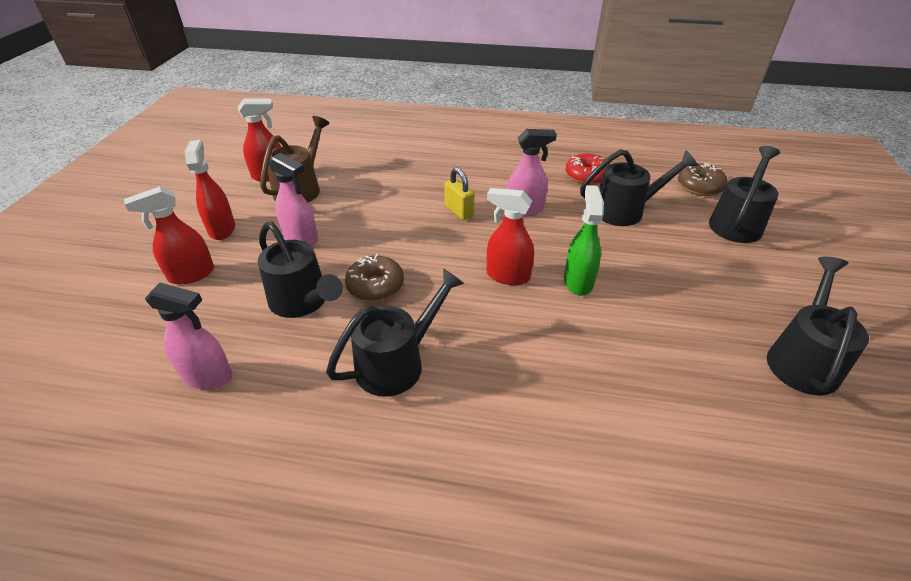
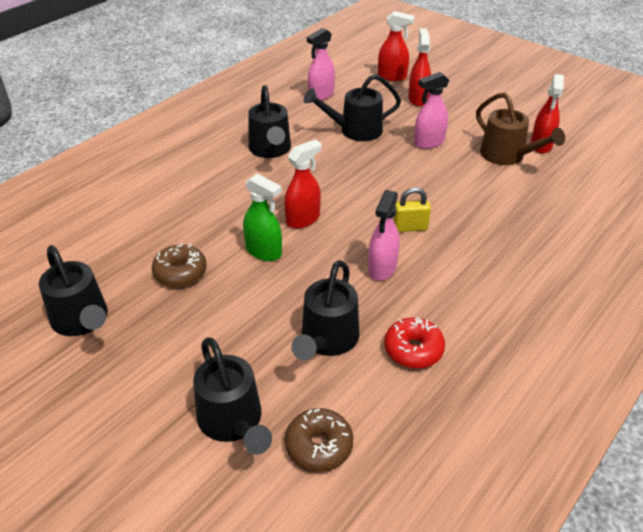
camera: 120 degrees right, 0 degrees up
red spray bottle [185,140,235,240] -> red spray bottle moved to [378,11,415,81]
brown donut [345,254,404,301] -> brown donut moved to [152,243,207,287]

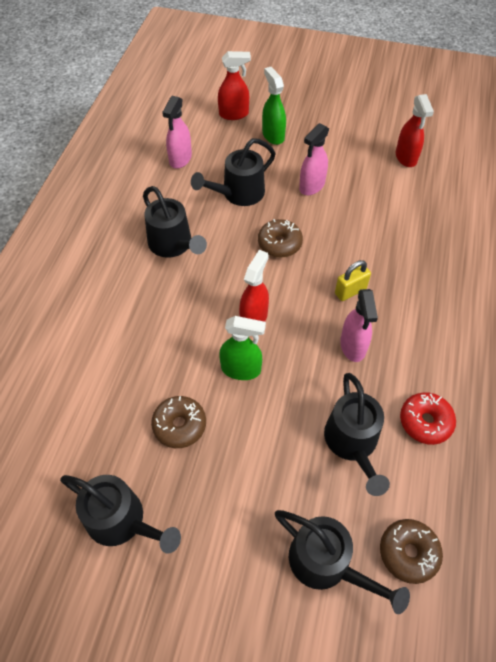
camera: 25 degrees left, 15 degrees up
red spray bottle [408,28,431,106] -> green spray bottle [262,67,286,145]
brown watering can [476,92,565,165] -> none
none -> brown donut [258,219,303,257]

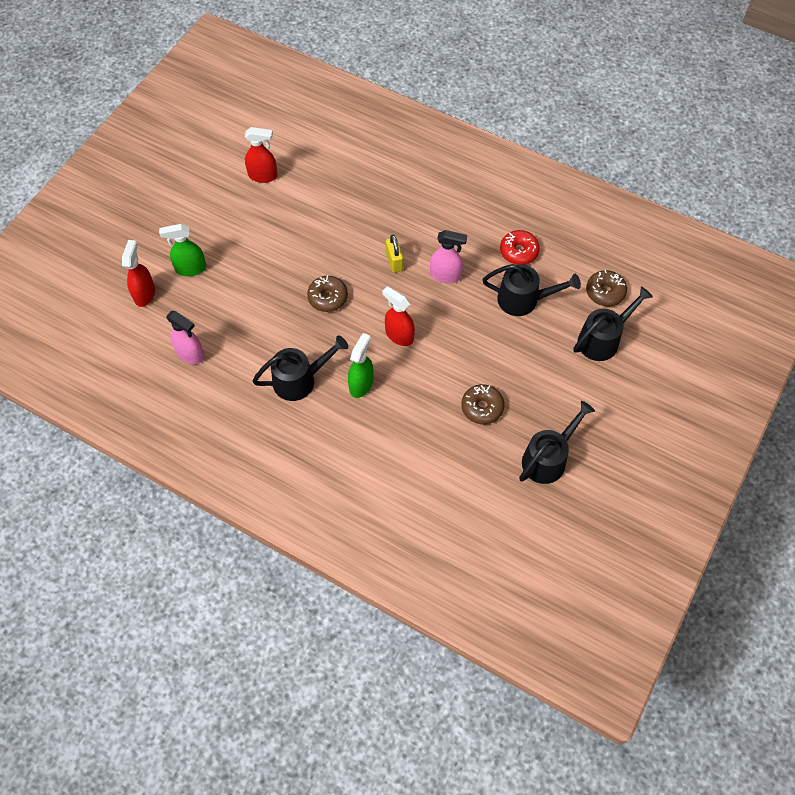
camera: 75 degrees left, 5 degrees up
black watering can [191,138,276,206] -> none
green spray bottle [219,316,266,380] -> green spray bottle moved to [348,333,373,398]
pink spray bottle [299,123,329,195] -> none

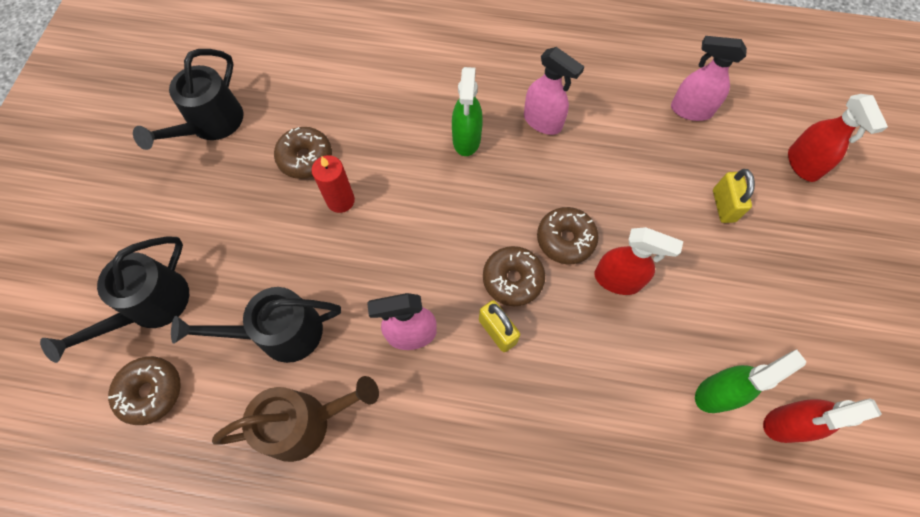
camera: 160 degrees right, 5 degrees up
green spray bottle [159,224,206,276] -> green spray bottle moved to [695,350,807,413]
black watering can [253,335,348,401] -> pink spray bottle [524,47,584,135]
red spray bottle [382,286,415,346] -> red spray bottle moved to [594,227,683,295]
red donut [500,230,540,265] -> brown watering can [212,376,379,462]
none -> red candle [312,155,355,213]
none -> brown donut [483,246,545,306]
none -> yellow padlock [713,169,755,223]

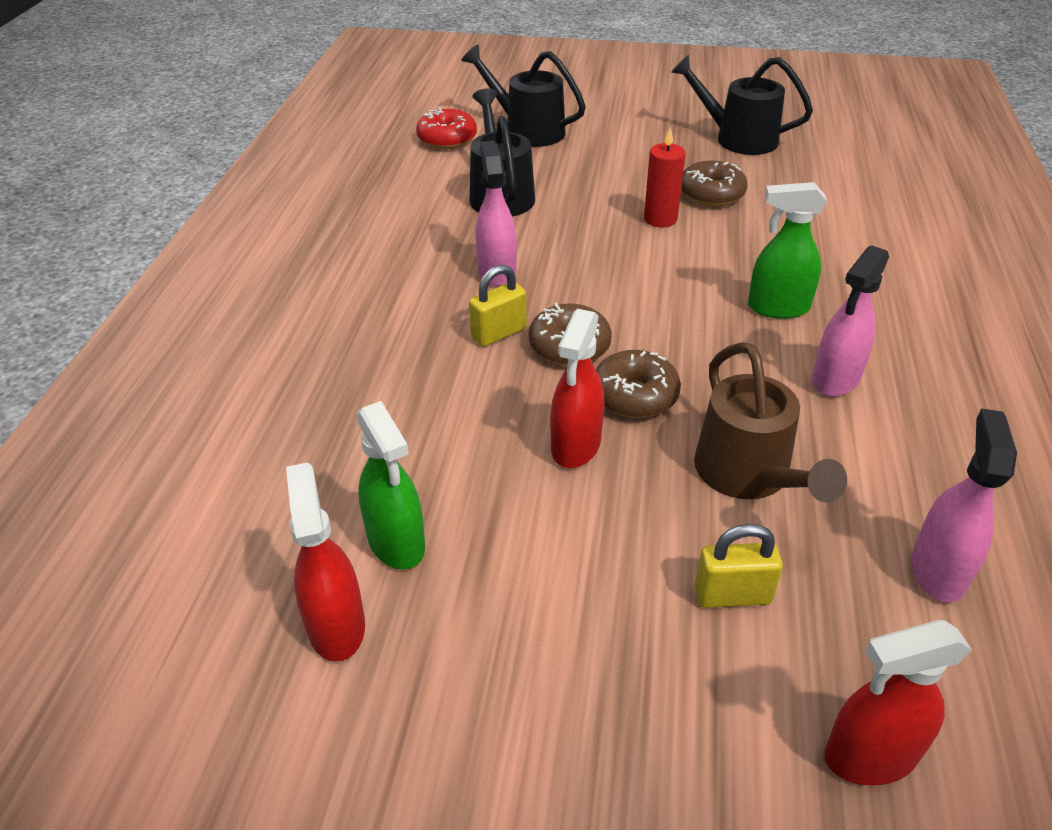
camera: 90 degrees right, 25 degrees down
brown donut [108,356,181,425] -> red donut [416,107,477,149]
brown watering can [212,376,379,462] -> brown watering can moved to [694,342,847,503]

